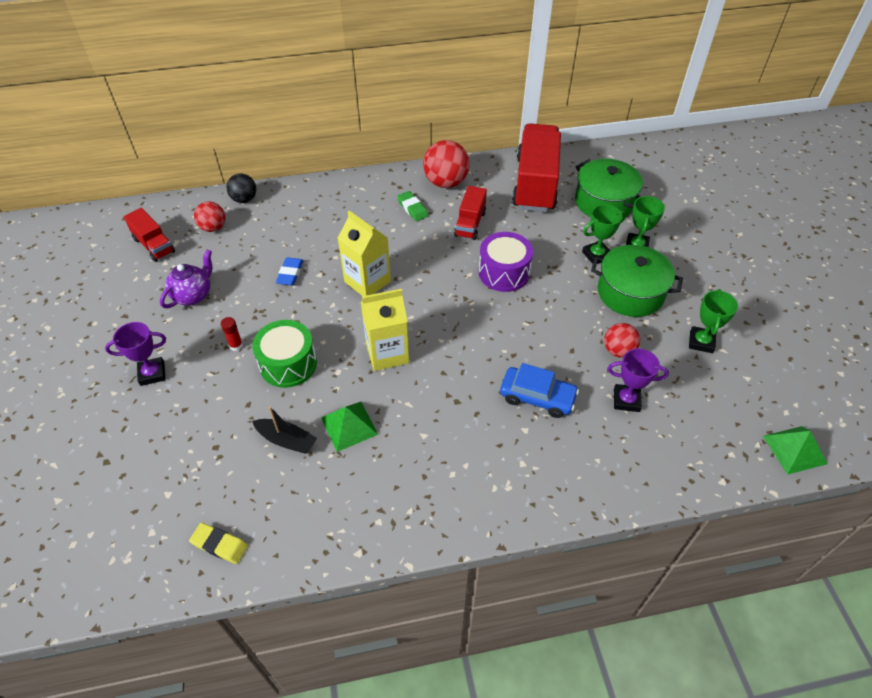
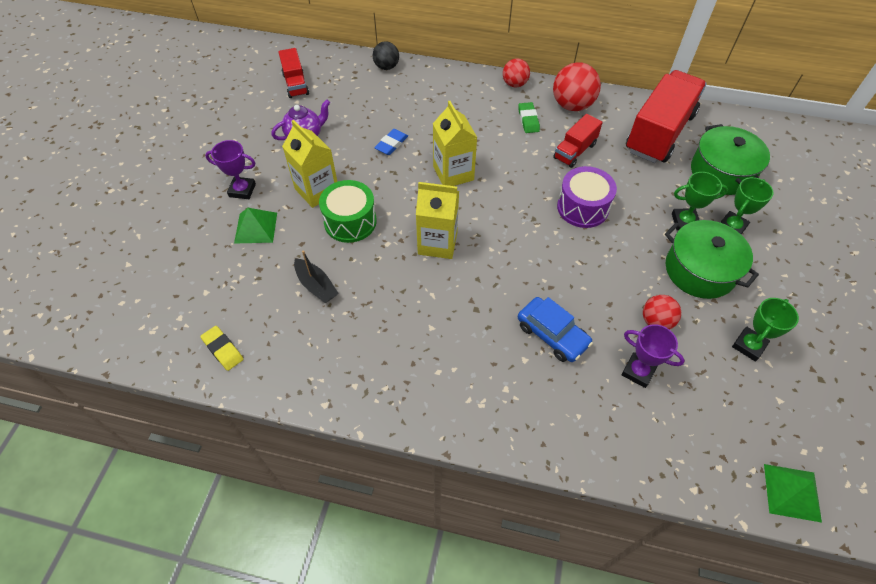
camera: 25 degrees right, 5 degrees up
red ball [194,201,225,232] -> red ball moved to [503,58,530,87]
red glue stick [221,317,243,351] -> yellow carton [282,120,337,208]
green pyramid [321,402,378,452] -> green pyramid moved to [234,208,277,244]

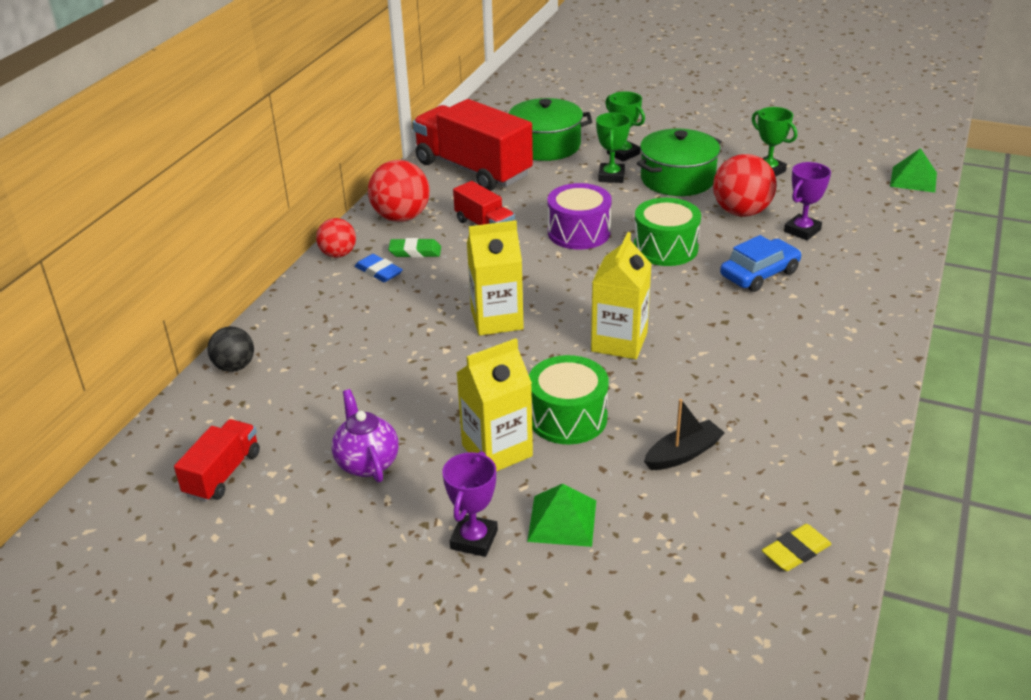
camera: 80 degrees left, 20 degrees down
red truck [278,48,309,98] -> red truck turned 60 degrees counterclockwise [174,419,260,502]
blue eraser [374,129,408,155] -> blue eraser moved to [355,254,403,282]
red ball [643,295,681,330] -> red ball [713,154,776,217], size x1.63
none -> green drum [634,198,701,266]

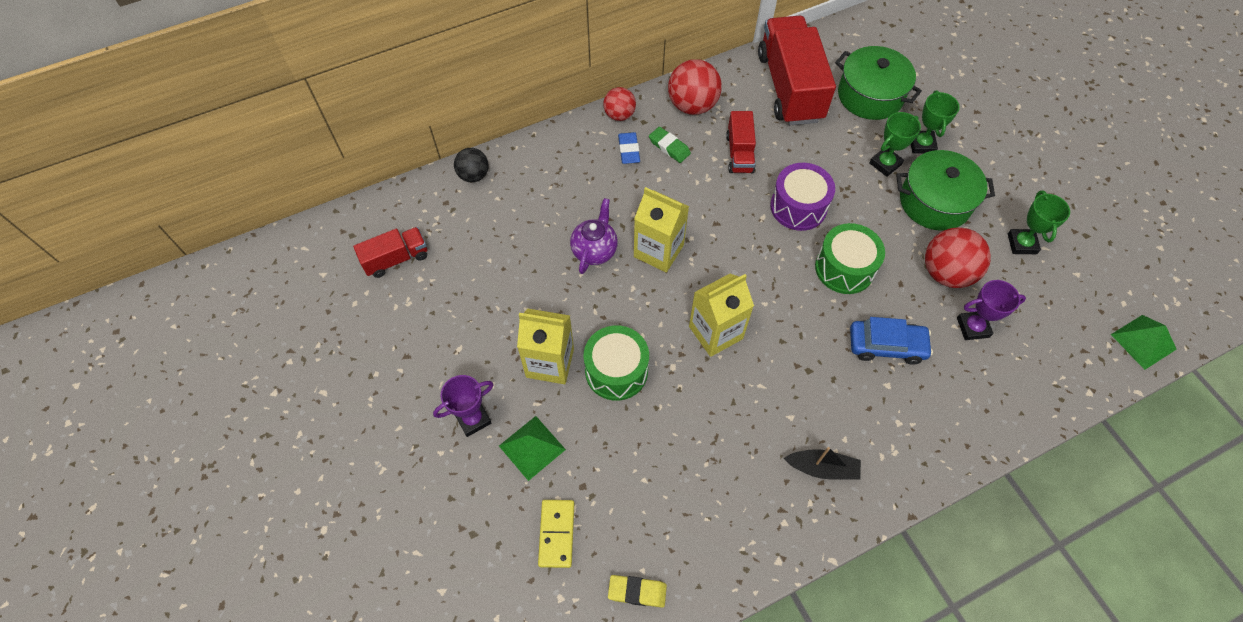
camera: 40 degrees right, 25 degrees up
purple teapot [331,389,399,483] -> purple teapot moved to [570,198,618,274]
black boat [644,399,725,470] -> black boat moved to [784,447,861,480]
none -> yellow domino [538,500,574,568]

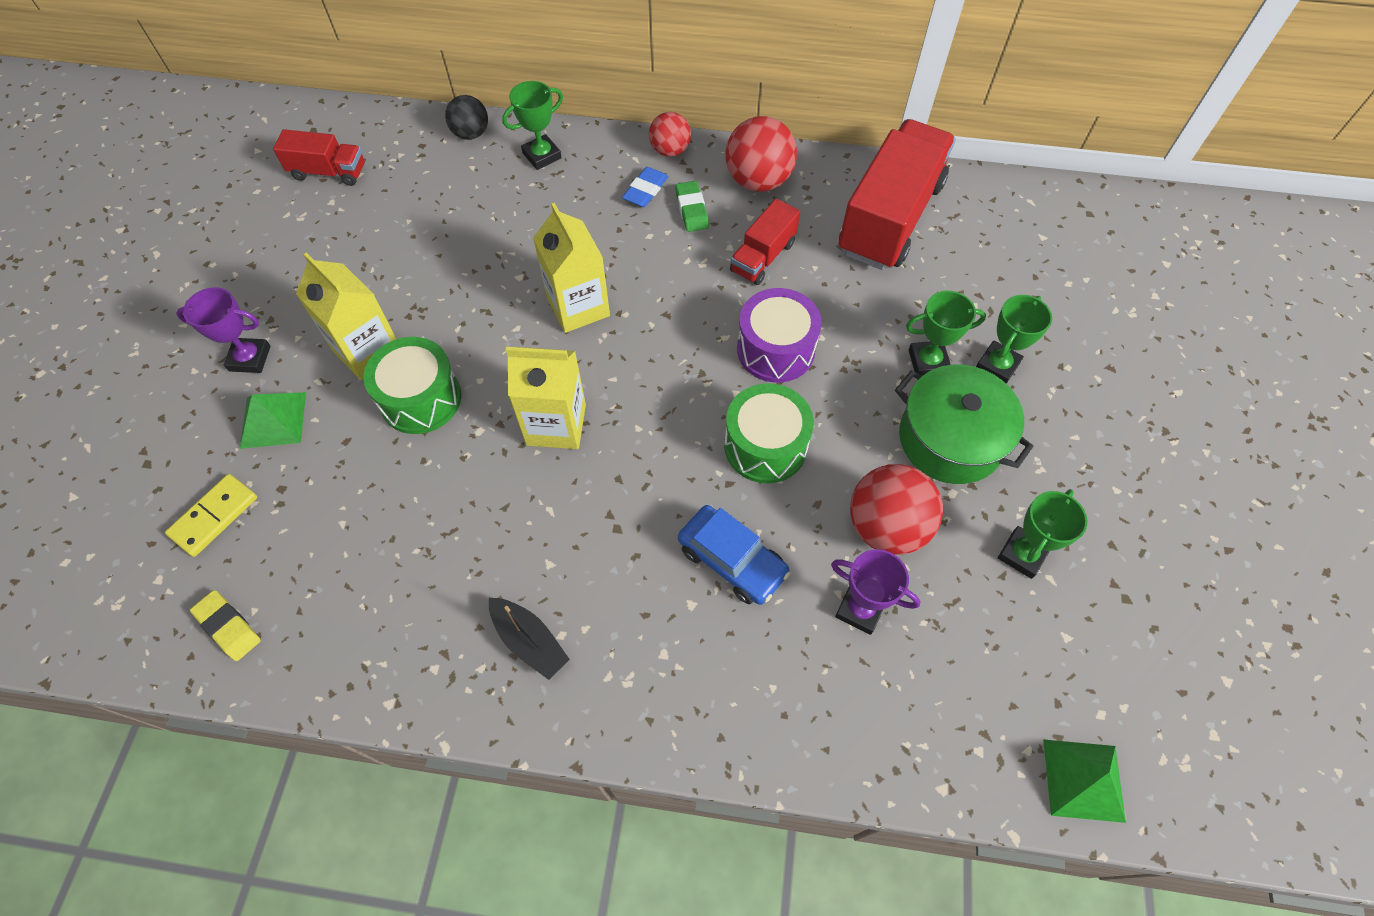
camera: 35 degrees right, 0 degrees up
purple teapot [570,198,618,274] -> none
green pot [835,46,922,120] -> none
none -> green trophy [502,81,563,170]

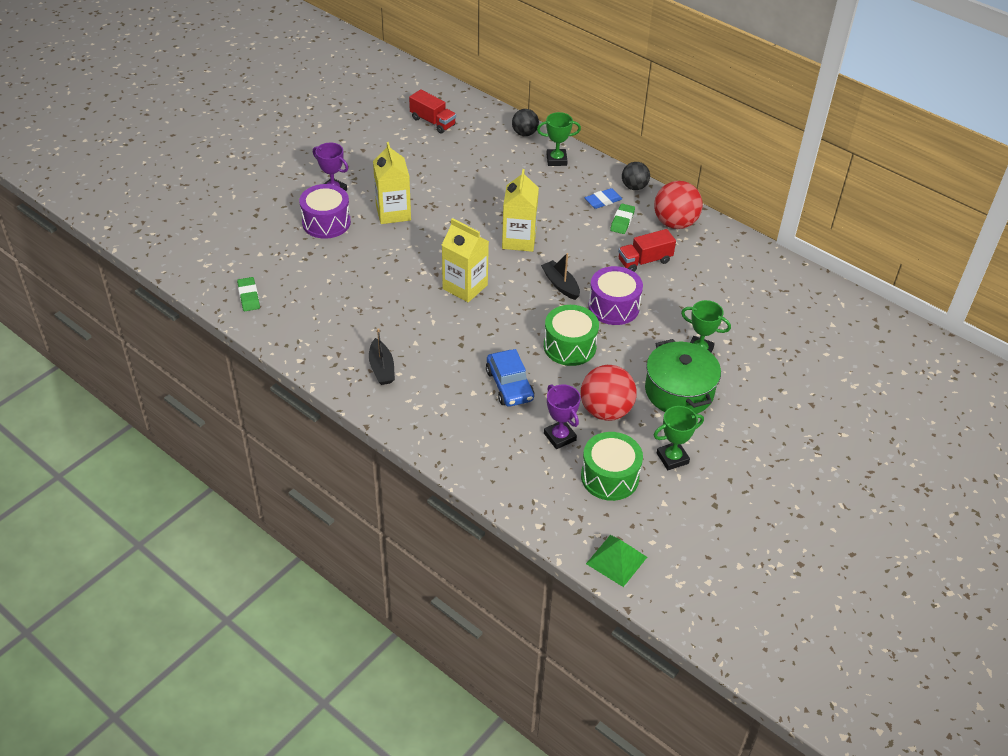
camera: 30 degrees right, 15 degrees down
yellow domino [165,474,257,557] -> none
yellow eraser [190,590,261,661] -> green eraser [237,277,260,311]
green pyramid [240,392,306,449] -> purple drum [299,184,351,239]
green drum [364,337,461,434] -> green drum moved to [581,432,643,501]
red ball [649,112,691,157] -> black ball [622,162,650,190]
red truck [839,119,956,270] -> none
green trophy [976,295,1052,384] -> none
none -> black boat [541,253,580,300]

